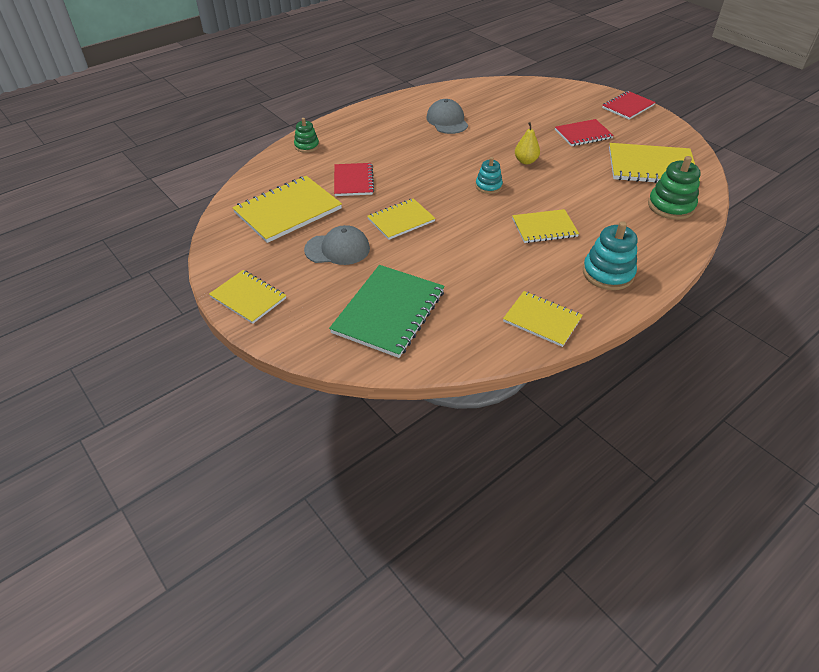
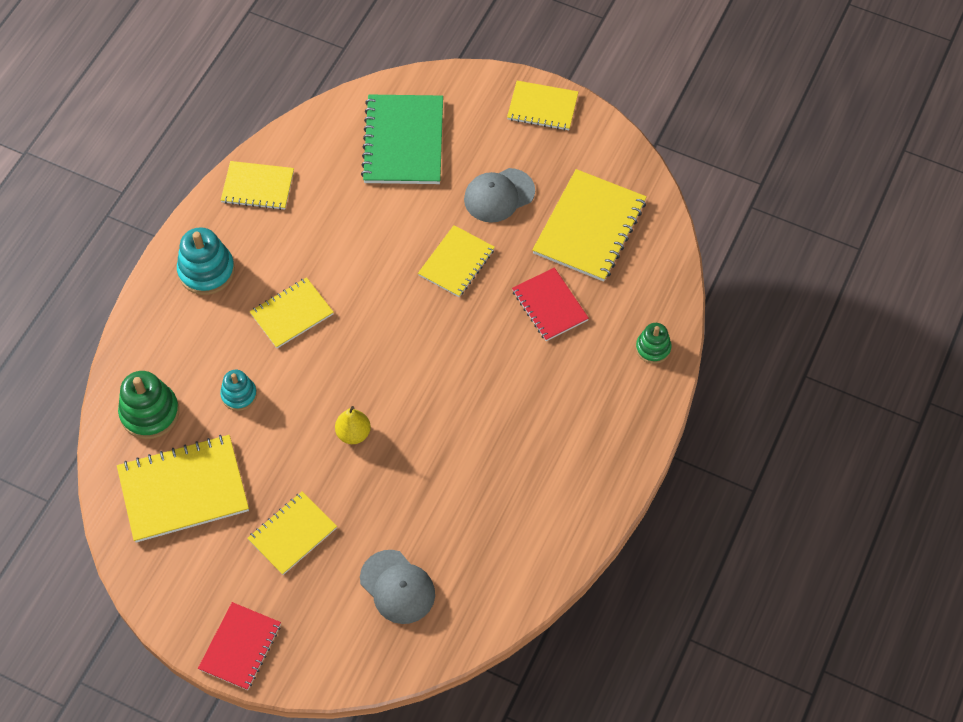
camera: 155 degrees right, 15 degrees up
grey cap [426,99,468,134] -> grey cap moved to [360,550,435,624]
turquoise stacking toy [476,157,503,194] -> turquoise stacking toy moved to [220,370,257,411]
red notebook [555,119,614,146] -> yellow notebook [247,492,337,575]

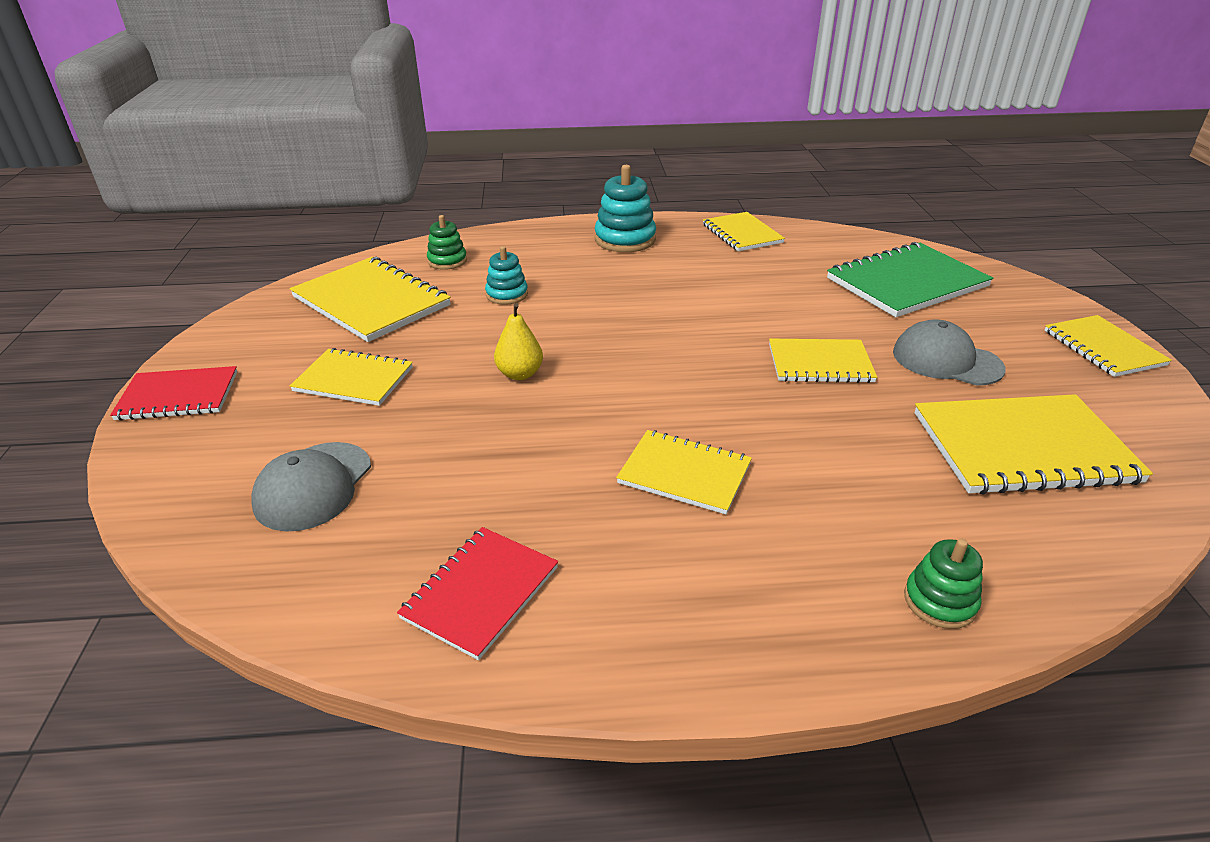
camera: 60 degrees right, 25 degrees down
green stacking toy [118,371,179,439] -> green stacking toy [427,215,467,270], size x0.61
yellow notebook [250,277,334,348] -> yellow notebook moved to [616,430,752,514]
red notebook [512,267,589,341] -> red notebook moved to [397,527,558,660]

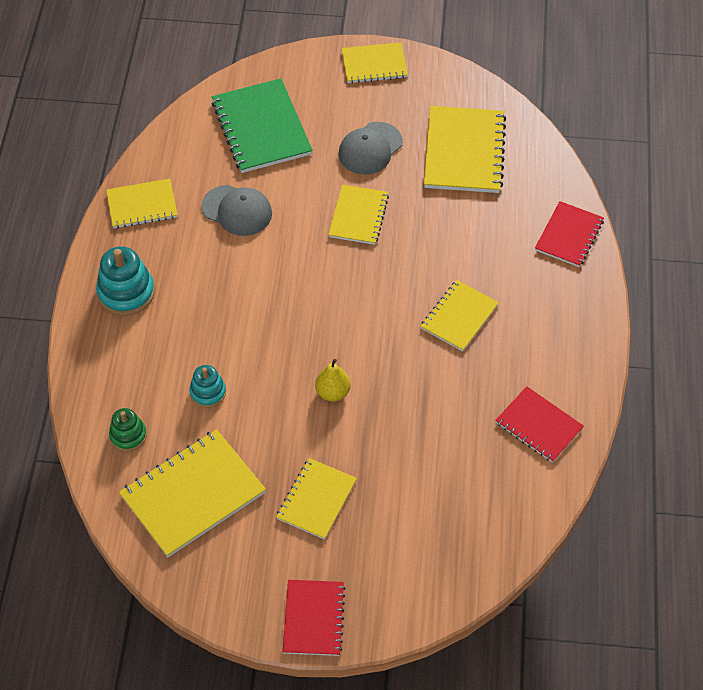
camera: 80 degrees left, 20 degrees up
grey cap [251,442,371,532] -> grey cap moved to [201,185,272,236]
green stacking toy [904,539,983,629] -> red notebook [535,201,604,267]

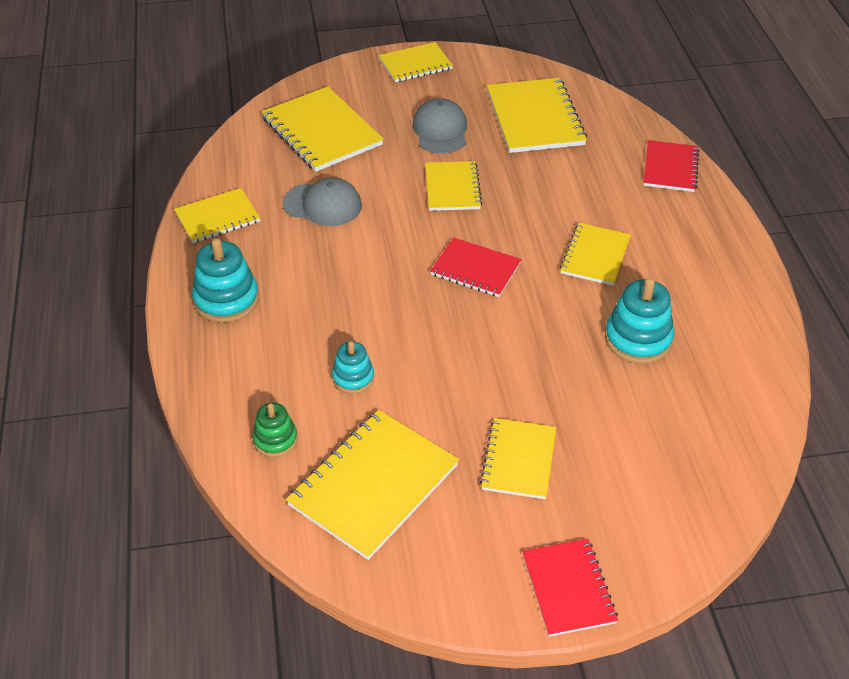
camera: 15 degrees left, 10 degrees down
green notebook [211,78,313,173] -> yellow notebook [262,86,384,172]
yellow pear [315,359,351,401] -> none
grey cap [338,122,403,175] -> grey cap turned 150 degrees clockwise [412,98,467,154]
red notebook [495,386,584,463] -> red notebook moved to [430,237,521,297]
none -> turquoise stacking toy [605,278,674,364]

